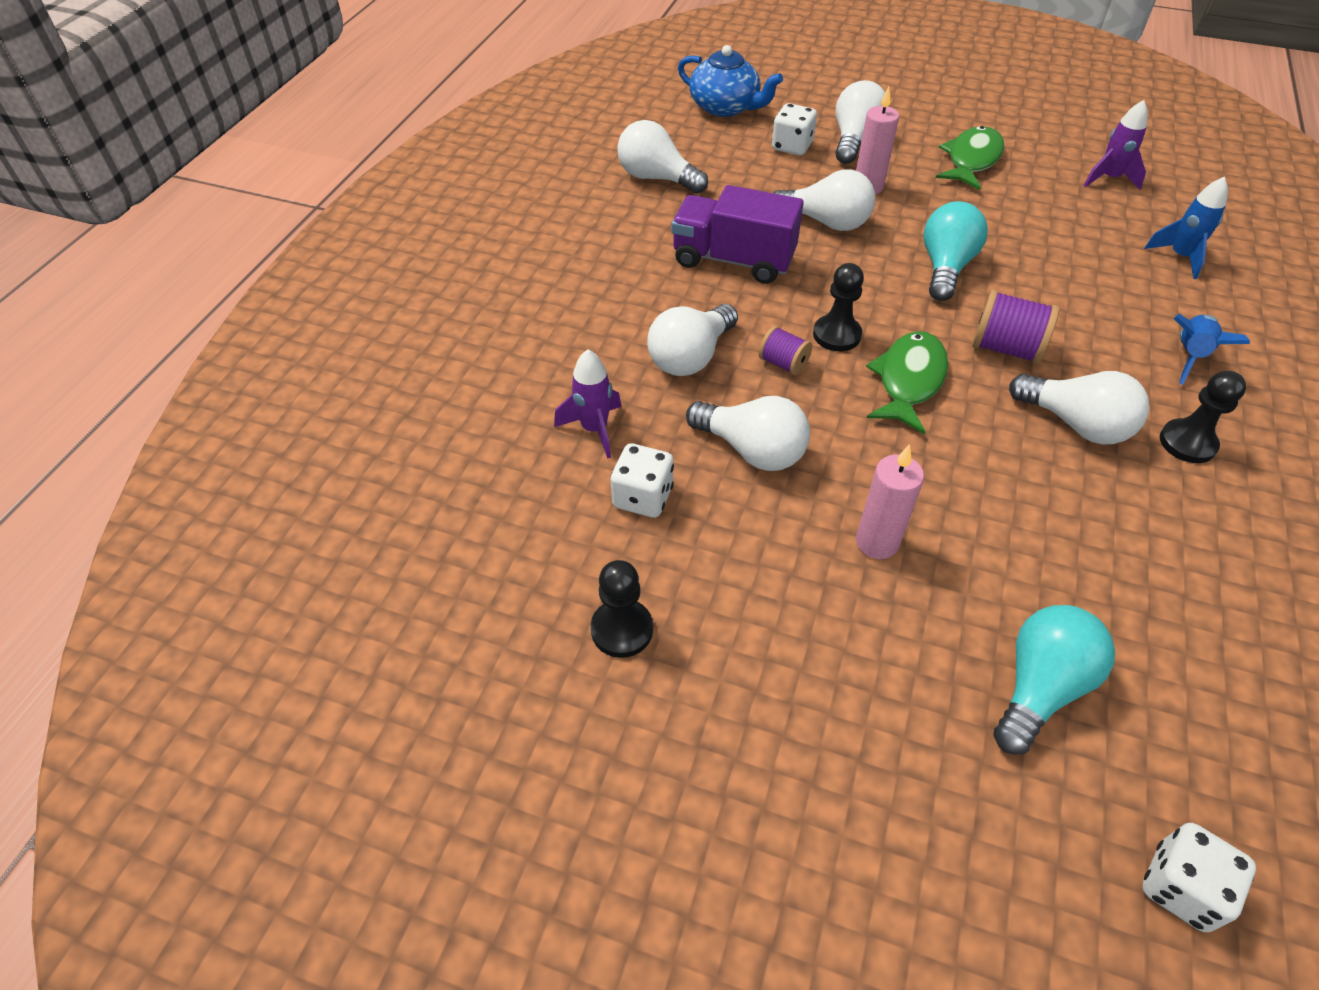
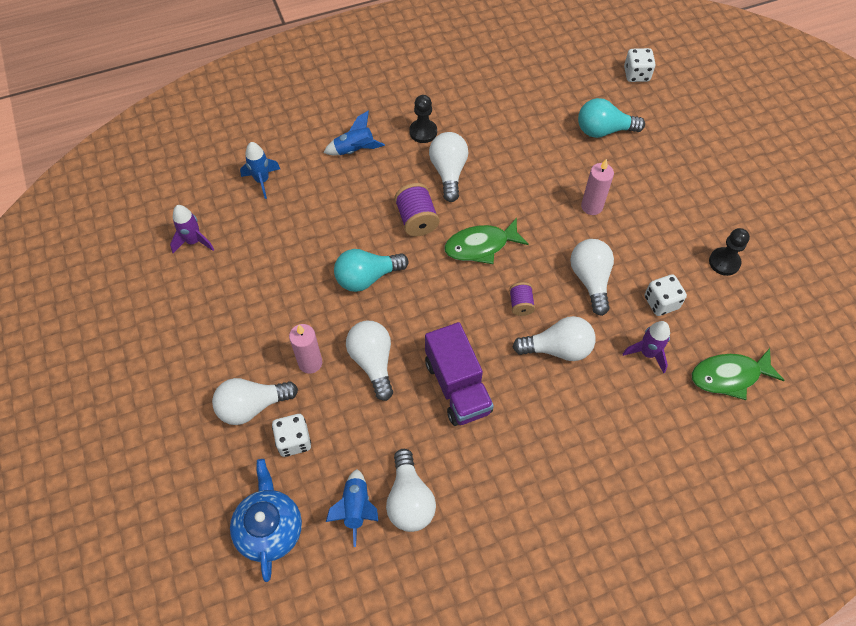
camera: 130 degrees left, 10 degrees up
black pawn [813,263,864,351] -> none
green fish [936,126,1004,190] -> green fish moved to [692,348,784,400]
none -> blue rocket [326,469,378,547]

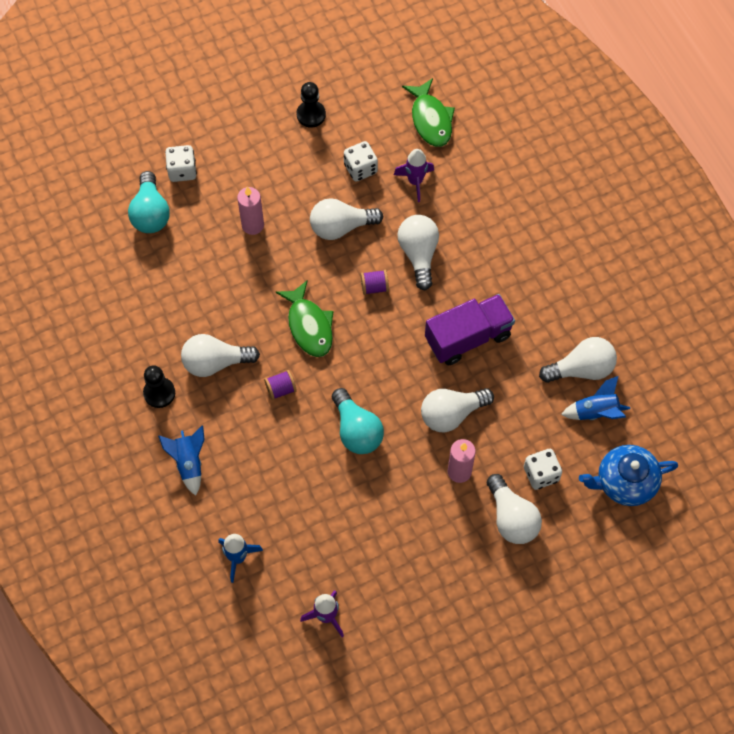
camera: 95 degrees left, 5 degrees up
purple spool [394,183,439,236] -> purple spool [264,370,297,400], size x0.61
white dice [624,48,656,82] -> white dice moved to [165,145,197,182]

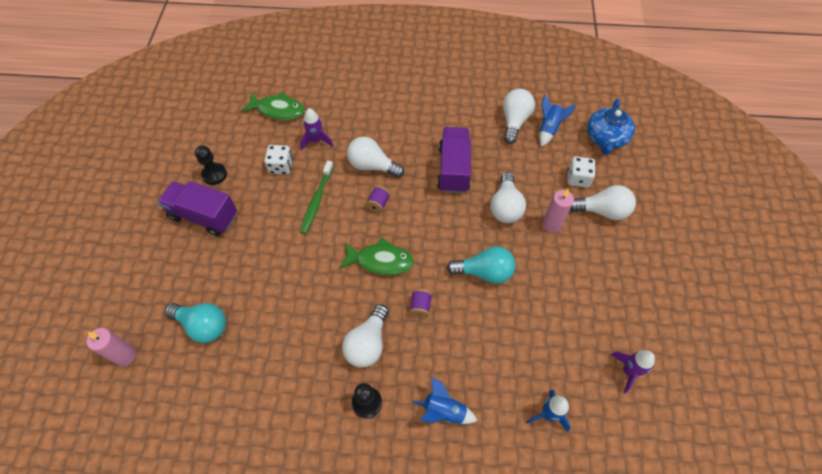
camera: 60 degrees left, 5 degrees down
white dice [165,145,197,182] -> none
pink candle [237,187,264,235] -> pink candle moved to [86,328,136,366]
white light bulb [310,198,383,240] -> green toothbrush [300,161,334,234]
none -> purple truck [157,181,237,236]

